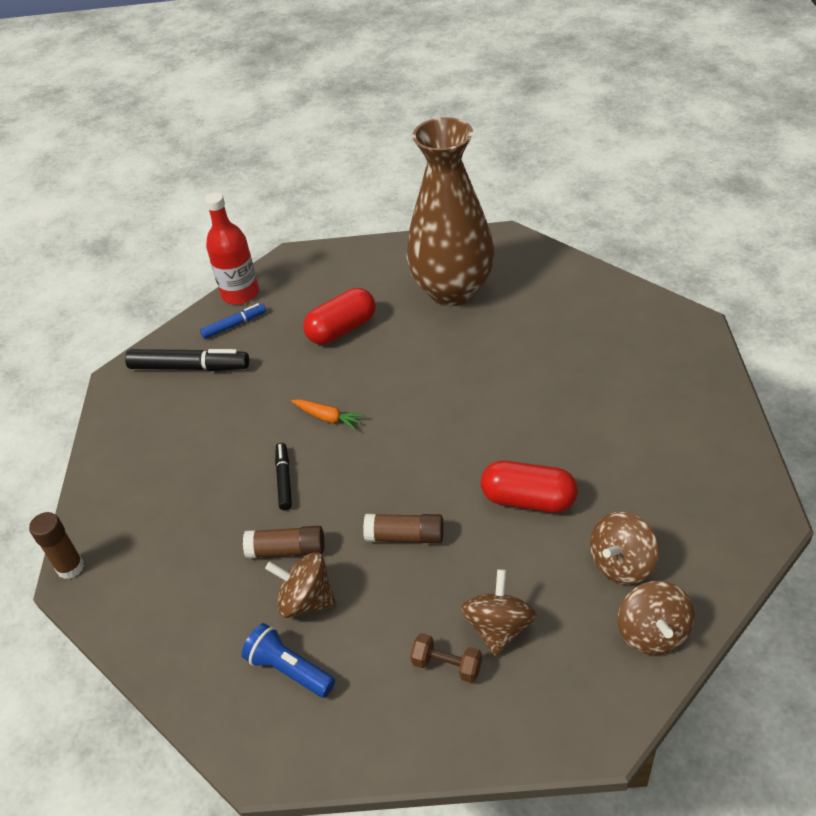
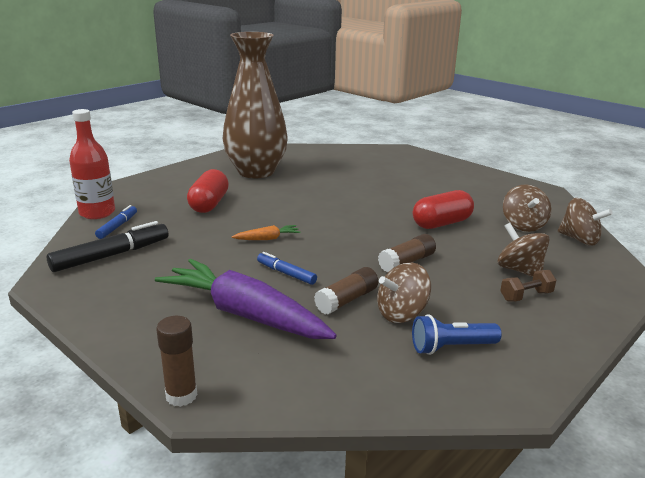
camera: 50 degrees left, 20 degrees down
black marker [275,443,292,510] -> blue marker [257,252,317,285]
none -> purple carrot [155,259,337,339]

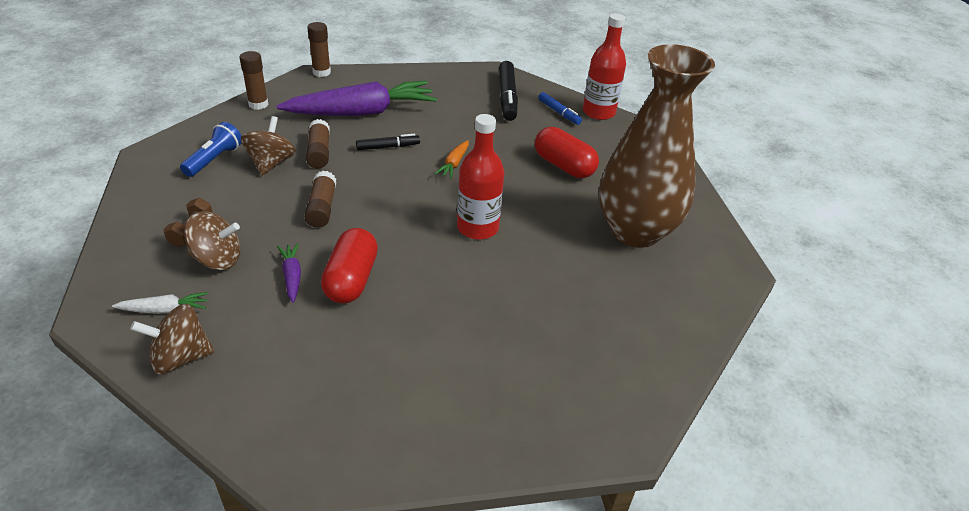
camera: 125 degrees right, 15 degrees up
blue marker [257,252,317,285] -> black marker [356,134,420,150]
brown spinning top [503,184,551,232] -> none
none -> white carrot [112,292,209,314]
none -> brown glue stick [239,51,268,110]
none -> purple carrot [277,243,301,303]
none -> red bottle [457,114,504,240]

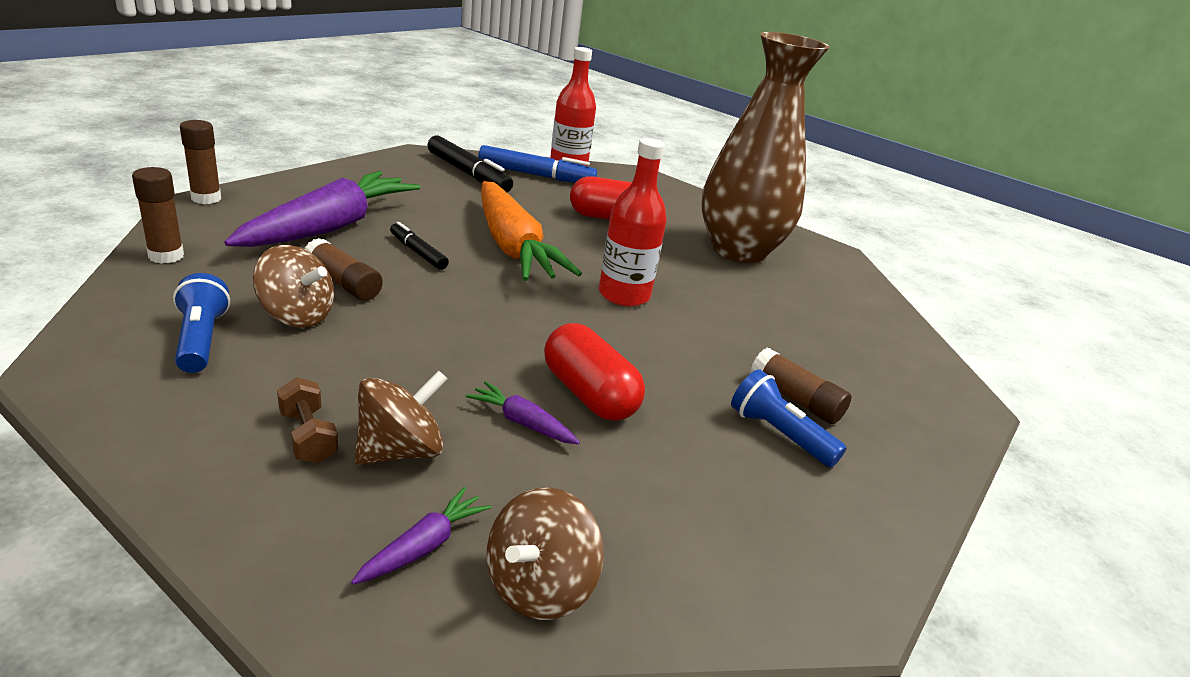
camera: 45 degrees left, 10 degrees down
white carrot [112,292,209,314] -> purple carrot [351,487,491,585]
brown spinning top [241,116,296,175] -> brown spinning top turned 150 degrees clockwise [253,245,334,328]
brown glue stick [304,171,336,228] -> brown glue stick moved to [750,348,852,424]
black marker [356,134,420,150] -> black marker turned 75 degrees counterclockwise [390,222,449,270]
orange carrot [435,140,469,178] -> orange carrot [481,181,582,281], size x2.45
blue marker [538,92,582,125] -> blue marker [478,145,597,183], size x1.74
none -> blue flashlight [731,369,846,467]

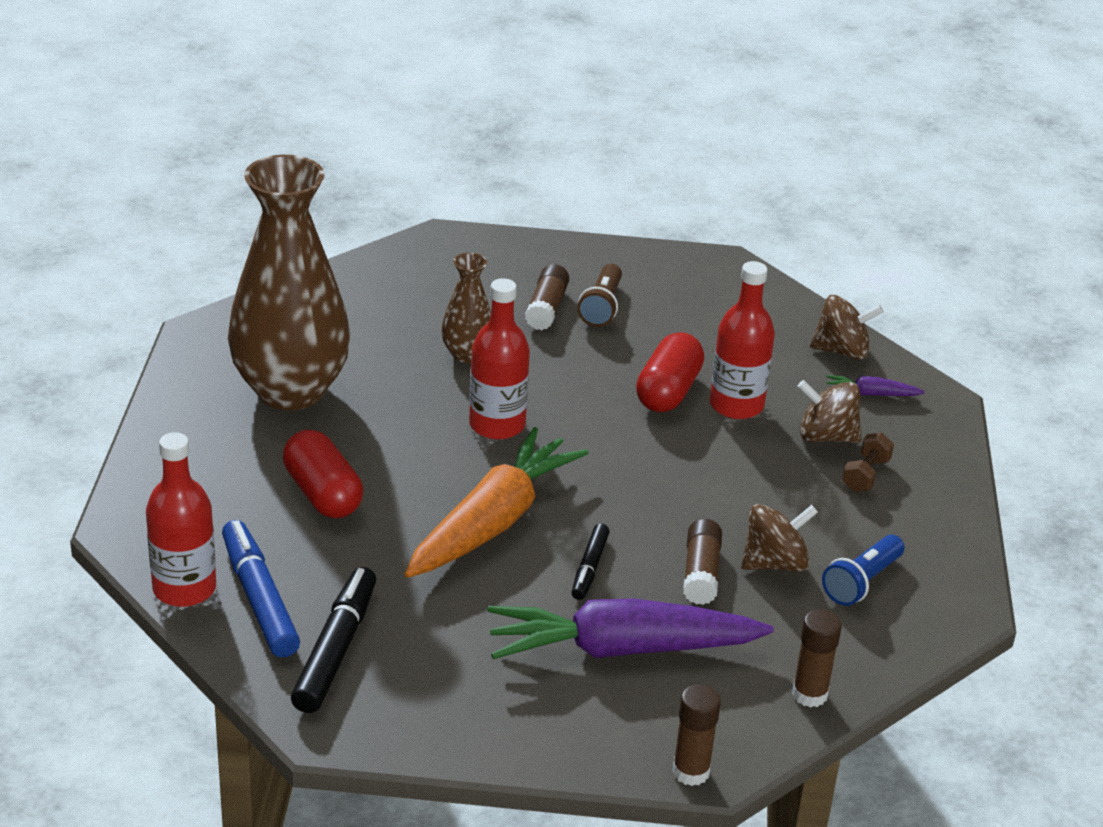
camera: 120 degrees left, 5 degrees up
brown spinning top [253,245,334,328] -> brown spinning top turned 75 degrees clockwise [741,504,818,572]
purple carrot [466,381,580,444] -> red bottle [710,261,775,419]
blue flashlight [731,369,846,467] -> brown flashlight [577,264,622,327]
none -> brown vase [441,253,491,363]

